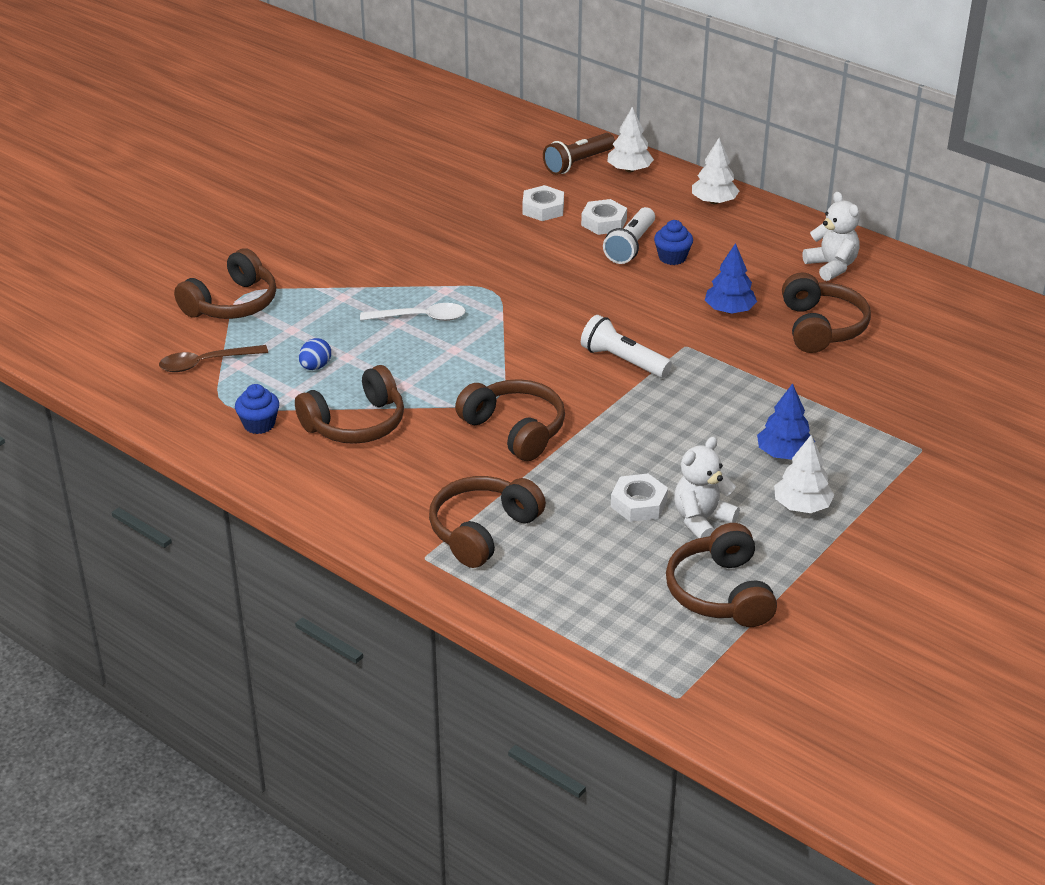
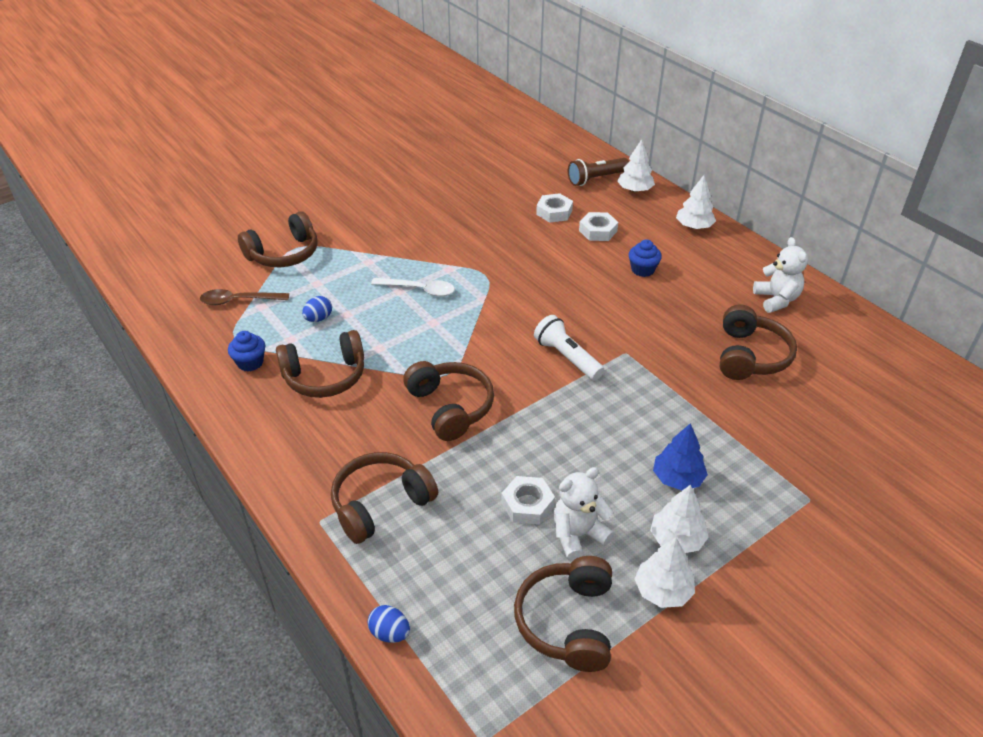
camera: 15 degrees right, 5 degrees up
white flashlight [603,207,655,264] -> none
blue tree [705,243,757,314] -> none
none -> blue egg [368,605,410,643]
none -> white tree [635,538,695,608]

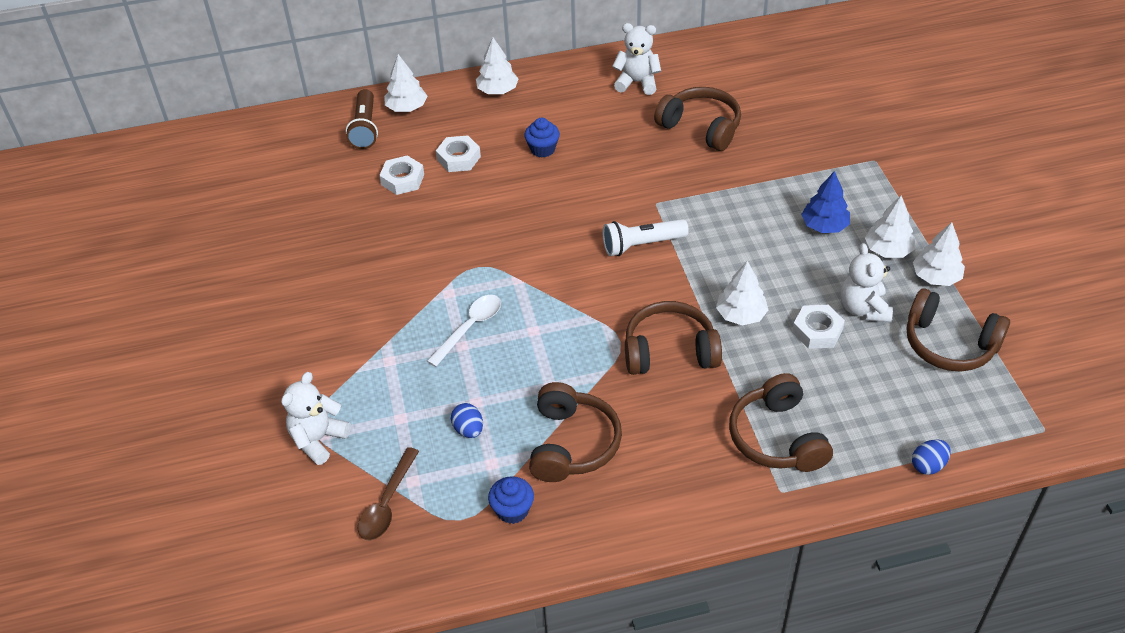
camera: 65 degrees left, 5 degrees up
brown headphones [238,211,318,267] -> white teddy bear [281,372,351,465]
none -> white tree [716,261,768,326]

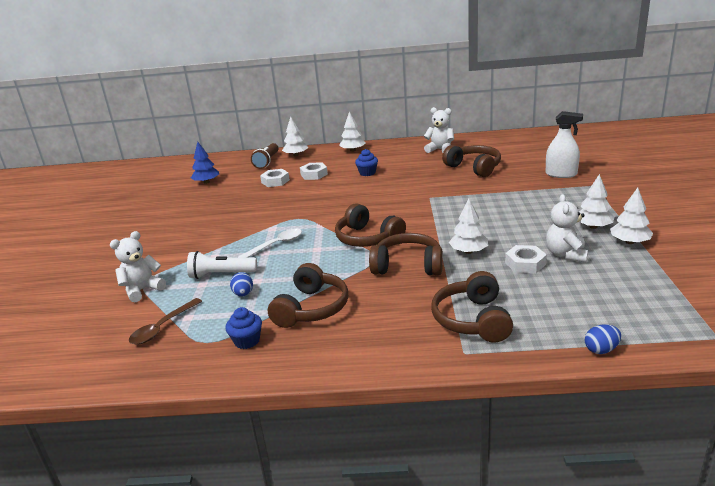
camera: 15 degrees right, 20 degrees down
white flashlight [603,219,689,256] -> white flashlight moved to [187,251,257,279]
blue tree [801,171,850,233] -> blue tree moved to [191,142,219,184]
brown headphones [907,288,1010,372] -> brown headphones moved to [335,203,406,247]
none -> white spray bottle [546,111,583,178]

